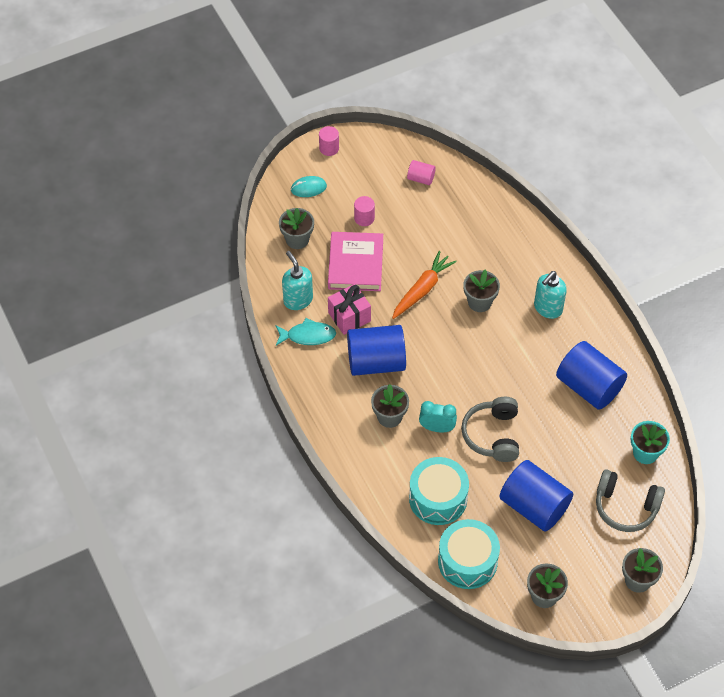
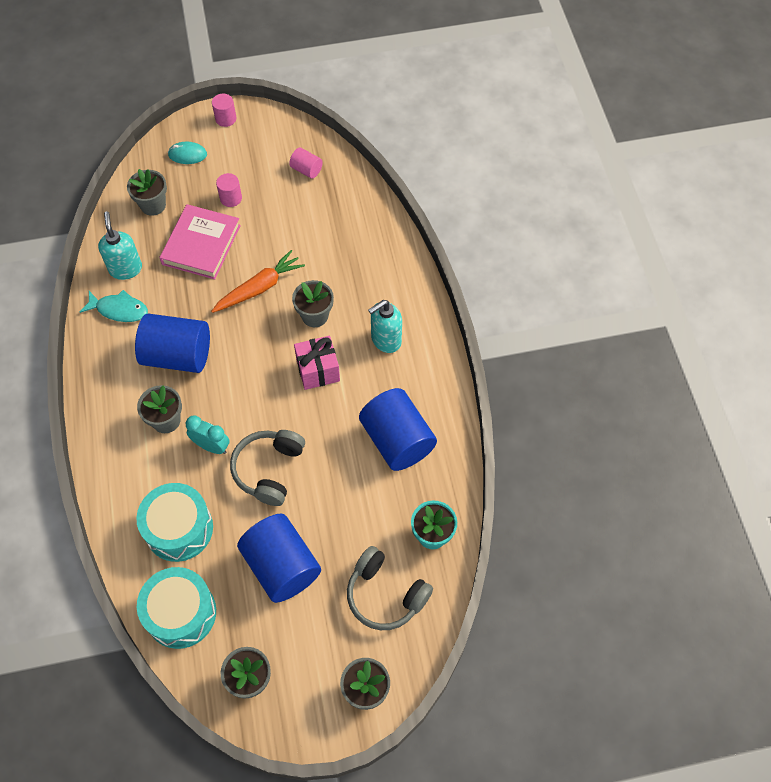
camera: 15 degrees right, 5 degrees up
pink gift [328,284,371,335] -> pink gift moved to [294,336,340,390]

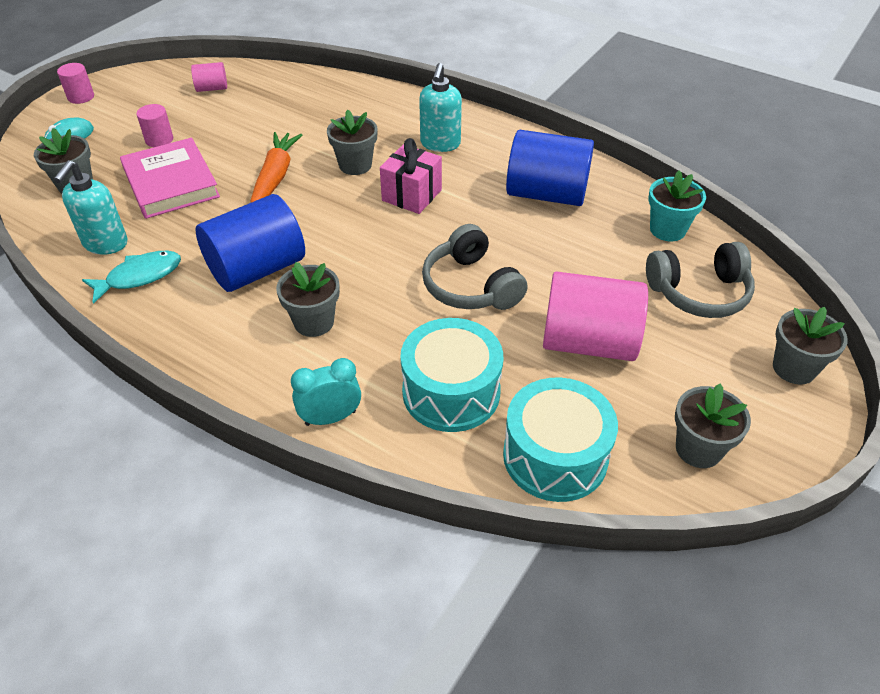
camera: 45 degrees left, 15 degrees down
turquoise soap dispenser [98,212,142,280] -> turquoise soap dispenser turned 105 degrees counterclockwise [54,160,128,255]
turquoise clock [186,416,230,454] -> turquoise clock moved to [291,358,361,426]
blue cylinder [237,514,321,603] -> pink cylinder [543,271,648,361]

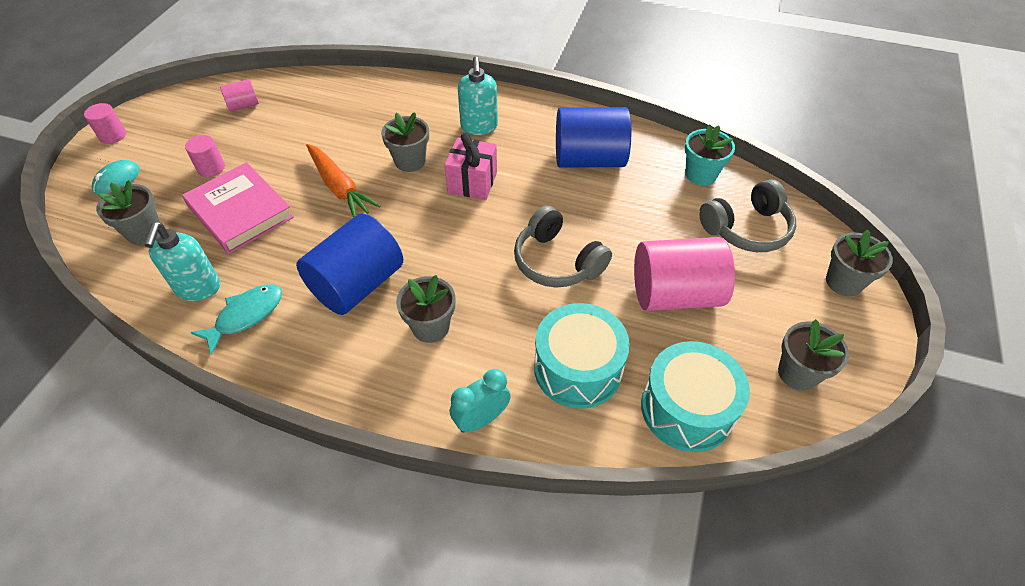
camera: 15 degrees left, 5 degrees up
orange carrot [250,132,302,203] -> orange carrot turned 150 degrees clockwise [306,144,381,217]

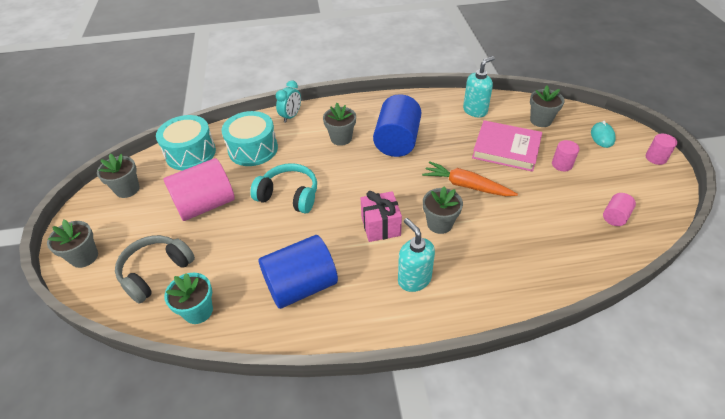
camera: 155 degrees right, 5 degrees down
turquoise soap dispenser [145,222,220,301] -> turquoise soap dispenser turned 75 degrees clockwise [463,56,495,117]
turquoise fish [190,284,282,355] -> none
grey headphones [514,205,612,288] -> turquoise headphones [250,163,317,214]

